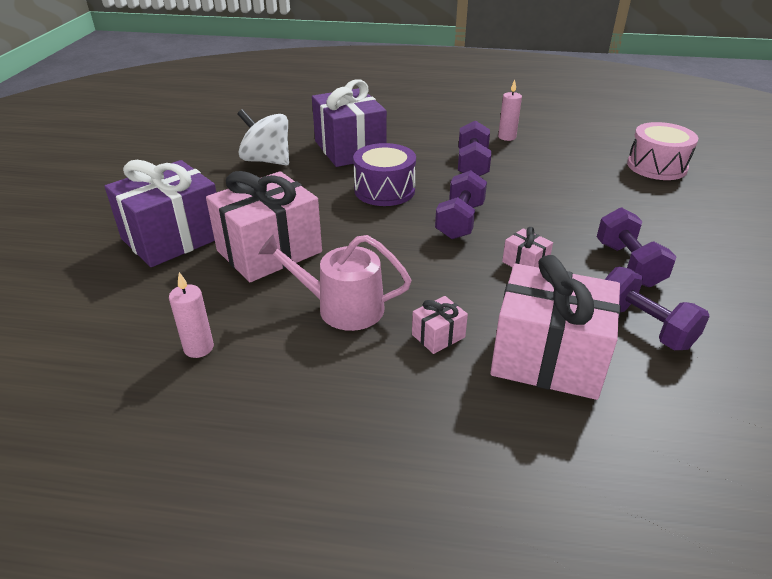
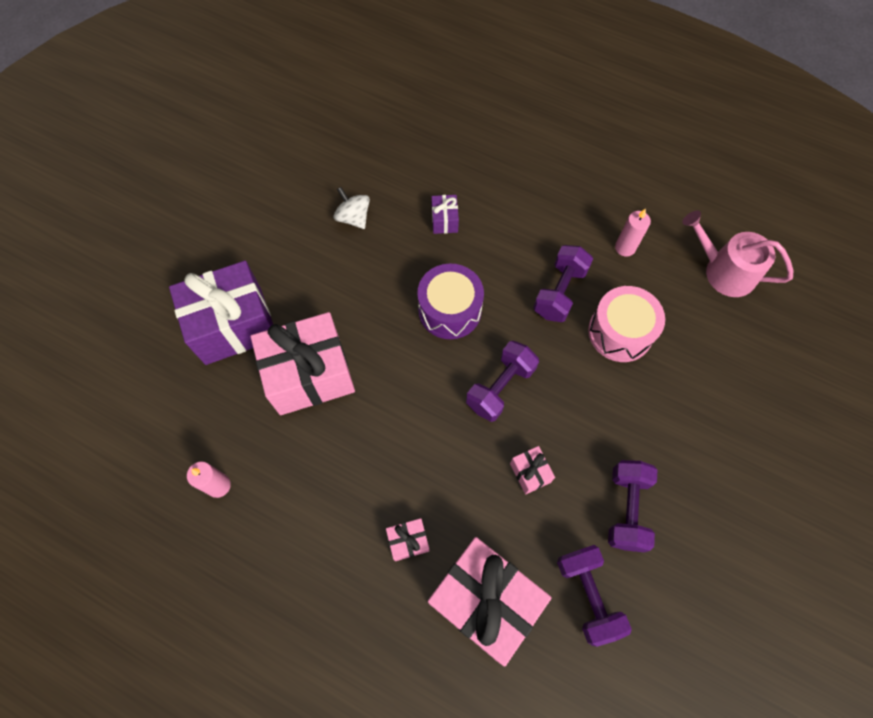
camera: 20 degrees right, 30 degrees up
white spinning top [237,109,289,165] -> white spinning top [333,187,370,229], size x0.63
pink watering can [258,234,411,331] -> pink watering can moved to [682,211,794,297]
purple gift [312,79,387,167] -> purple gift [431,195,459,234], size x0.42
pink drum [627,122,698,180] -> pink drum moved to [588,286,665,362]

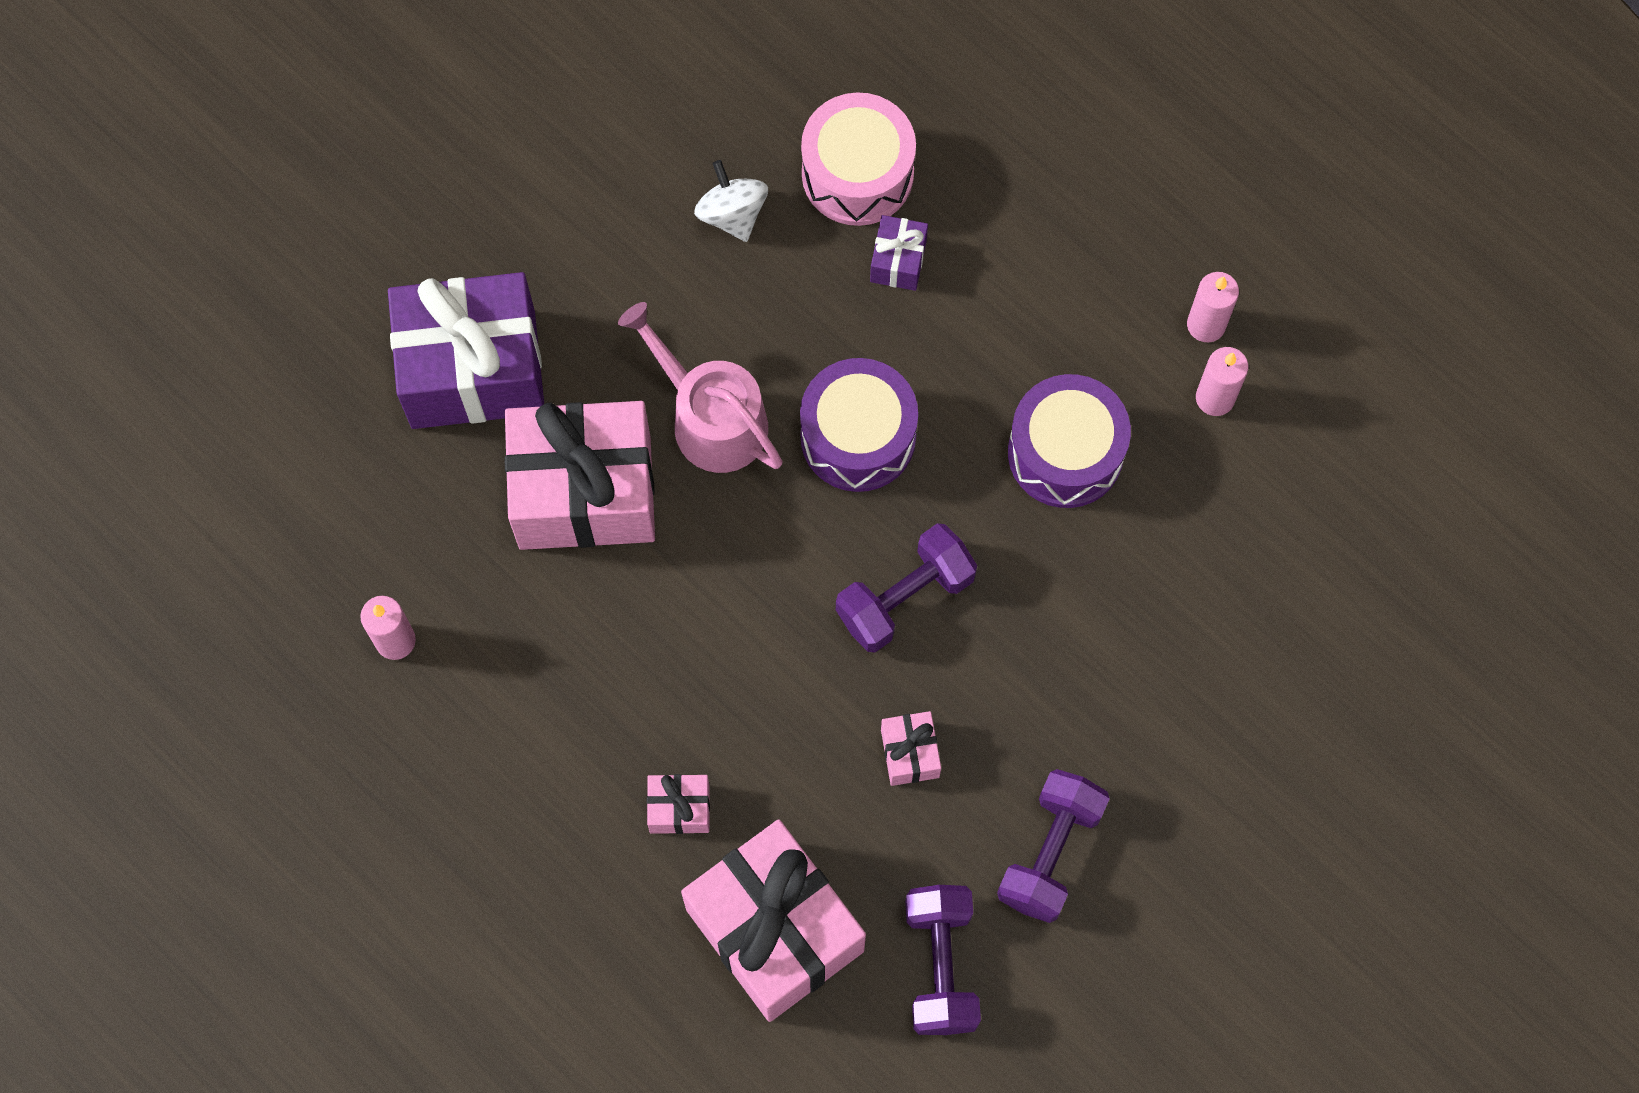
camera: 15 degrees right, 5 degrees up
purple dumbbell [533,245,593,322] -> purple drum [1008,374,1131,508]
pink drum [588,286,665,362] -> pink drum moved to [801,92,916,226]
pink watering can [682,211,794,297] -> pink watering can moved to [618,302,783,473]
none -> pink candle [1187,272,1239,342]

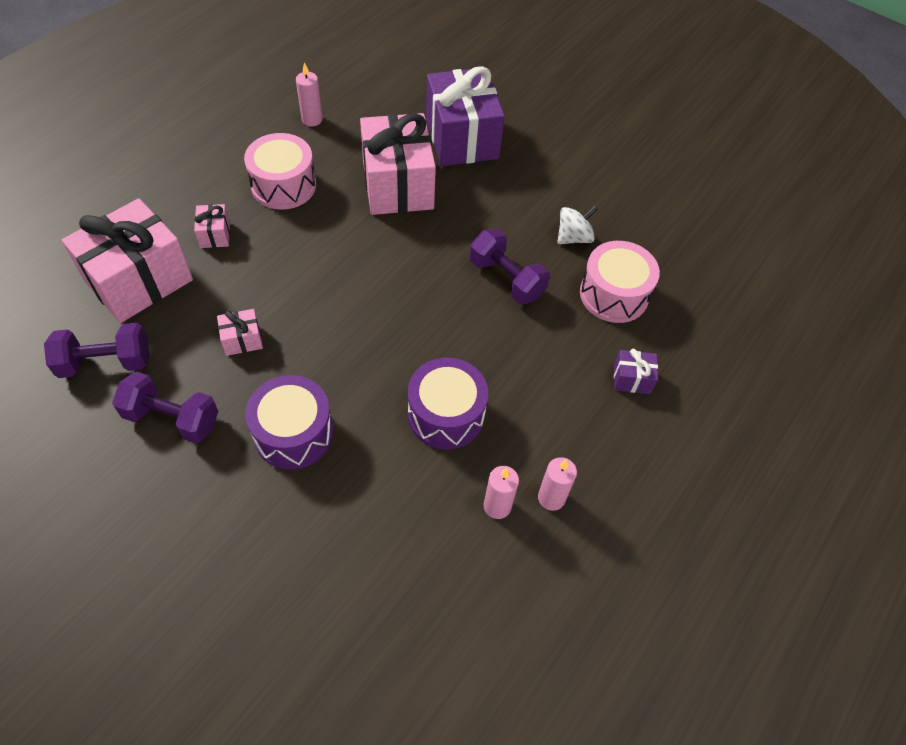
camera: 80 degrees right, 15 degrees down
pink watering can [618,302,783,473] -> none
purple drum [800,358,918,492] -> purple drum moved to [245,375,333,469]
purple dumbbell [836,523,977,652] -> purple dumbbell moved to [470,229,550,304]
purple gift [870,215,928,291] -> purple gift moved to [614,349,658,394]
none -> pink drum [244,133,316,210]

